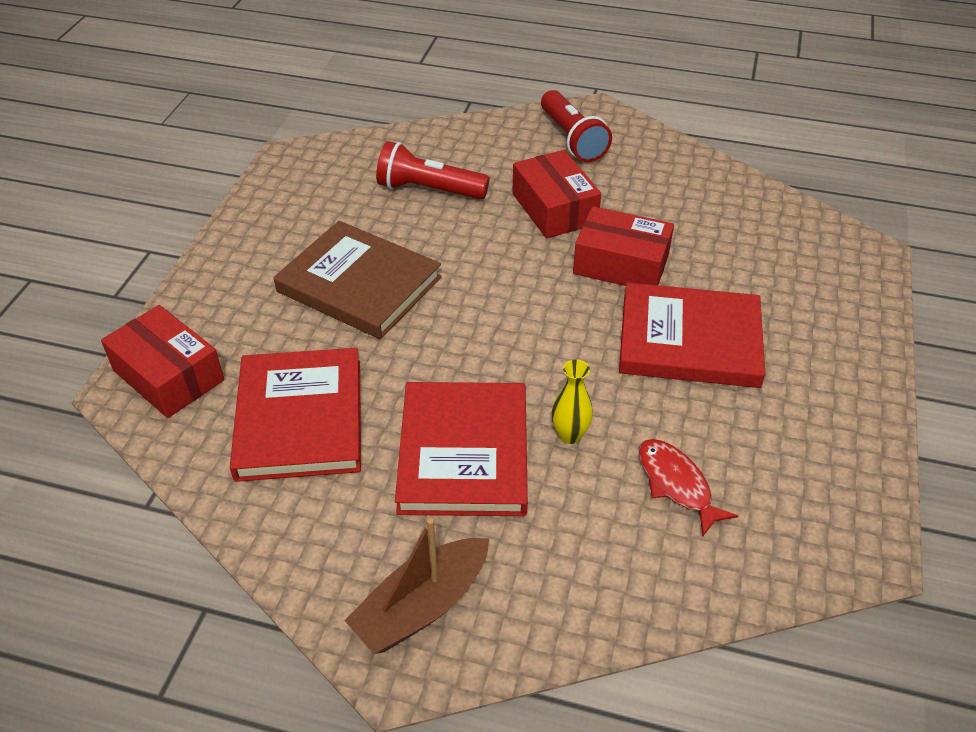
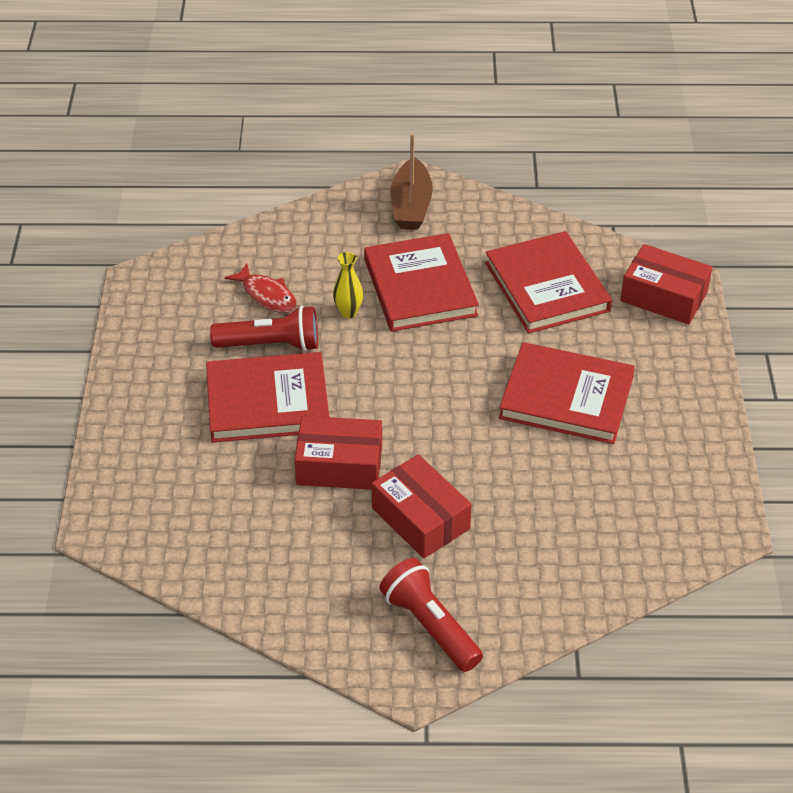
camera: 165 degrees right, 0 degrees up
brown book [274,221,442,339] -> red book [499,342,635,444]
brown boat [344,518,489,654] -> brown boat turned 150 degrees clockwise [390,133,433,230]
red flashlight [376,141,490,199] -> red flashlight moved to [210,306,318,351]

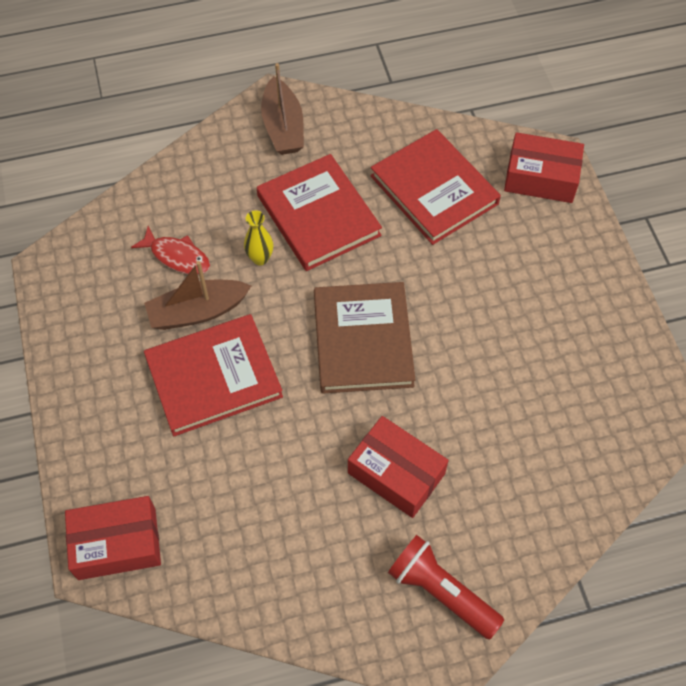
camera: 15 degrees left, 15 degrees up
red flashlight [210,306,318,351] -> brown boat [144,261,251,330]
red box [294,416,382,490] -> red box moved to [65,496,161,580]
red book [499,342,635,444] -> none
none -> brown book [314,282,415,394]

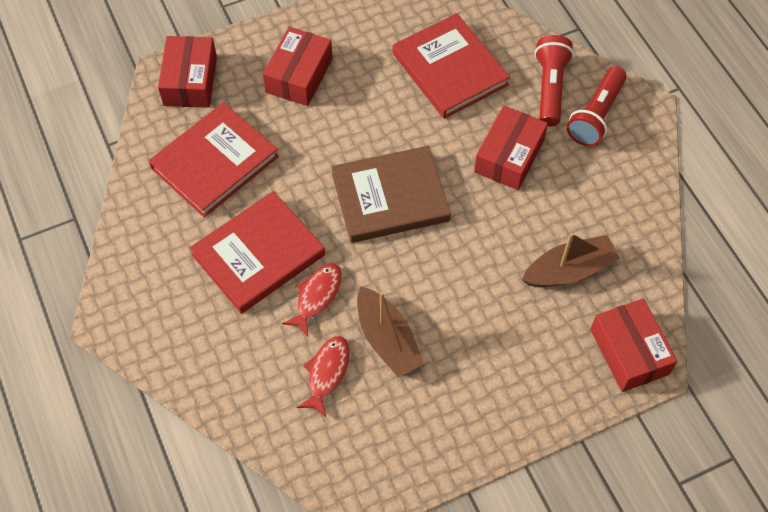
camera: 100 degrees left, 0 degrees up
red book [144,314,283,436] -> red book moved to [393,13,510,119]
yellow vase [244,210,273,265] -> red fish [282,263,342,337]
brown boat [261,63,304,155] -> brown boat moved to [522,233,620,287]
none -> red box [263,27,333,106]
none -> red flashlight [535,35,574,126]

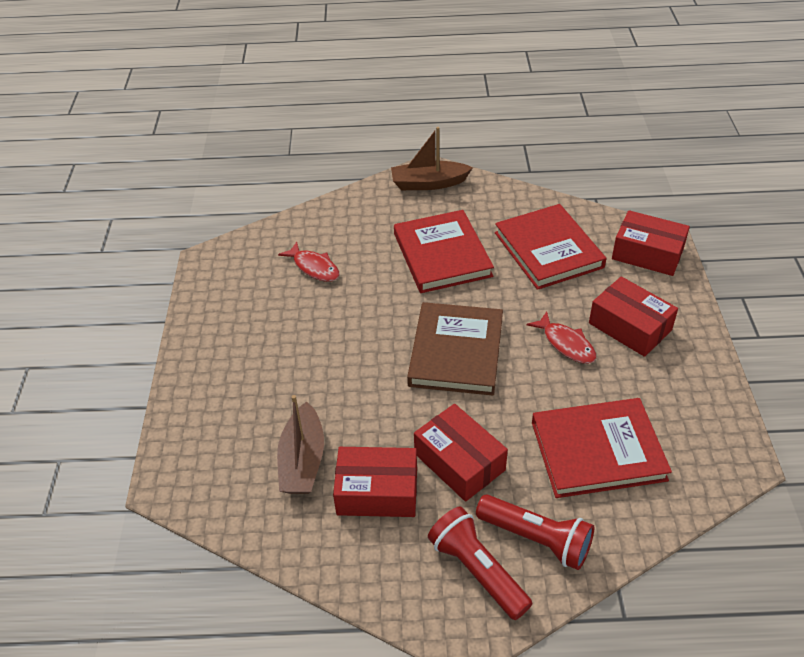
camera: 115 degrees right, 15 degrees down
red fish [282,263,342,337] -> red fish moved to [527,312,596,364]
brown boat [357,286,424,377] -> brown boat moved to [391,127,473,190]
red box [590,298,677,392] -> red box moved to [333,447,417,517]

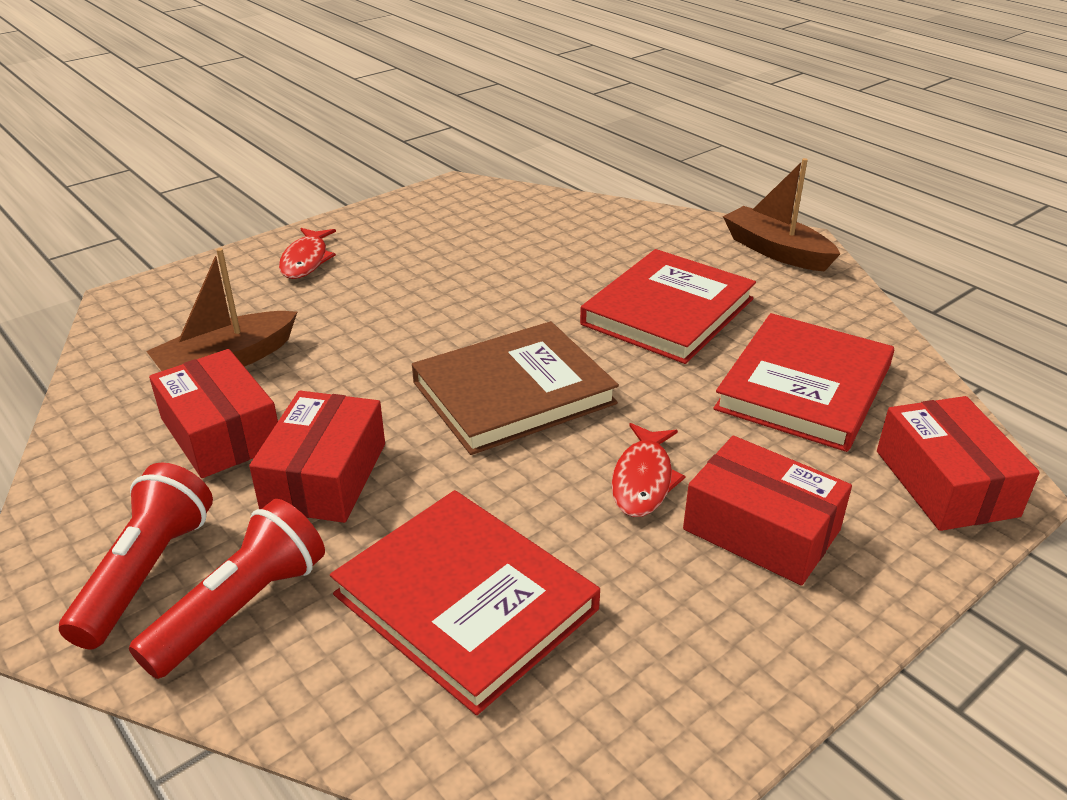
camera: 50 degrees right, 10 degrees down
red fish [278,242,339,282] -> red fish moved to [279,228,336,279]
red flashlight [476,494,594,570] -> red flashlight turned 135 degrees counterclockwise [129,499,325,679]
red box [589,276,678,357] -> red box turned 60 degrees counterclockwise [683,436,852,585]

